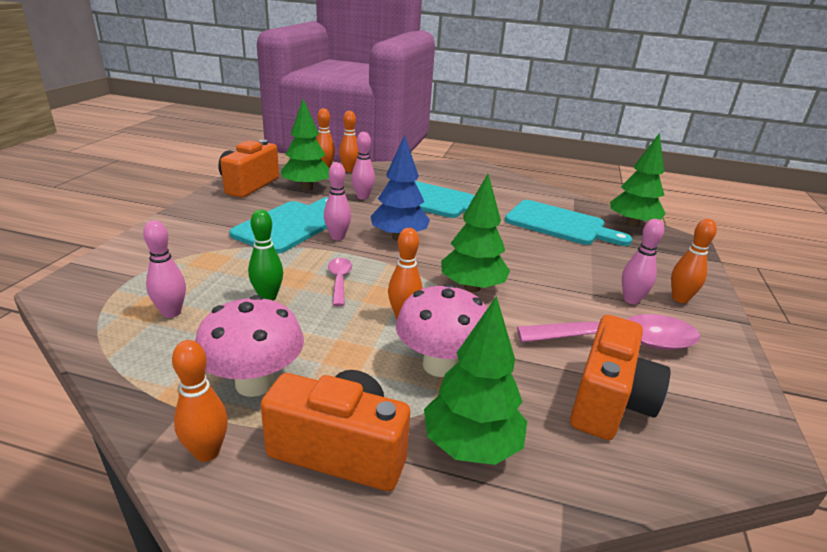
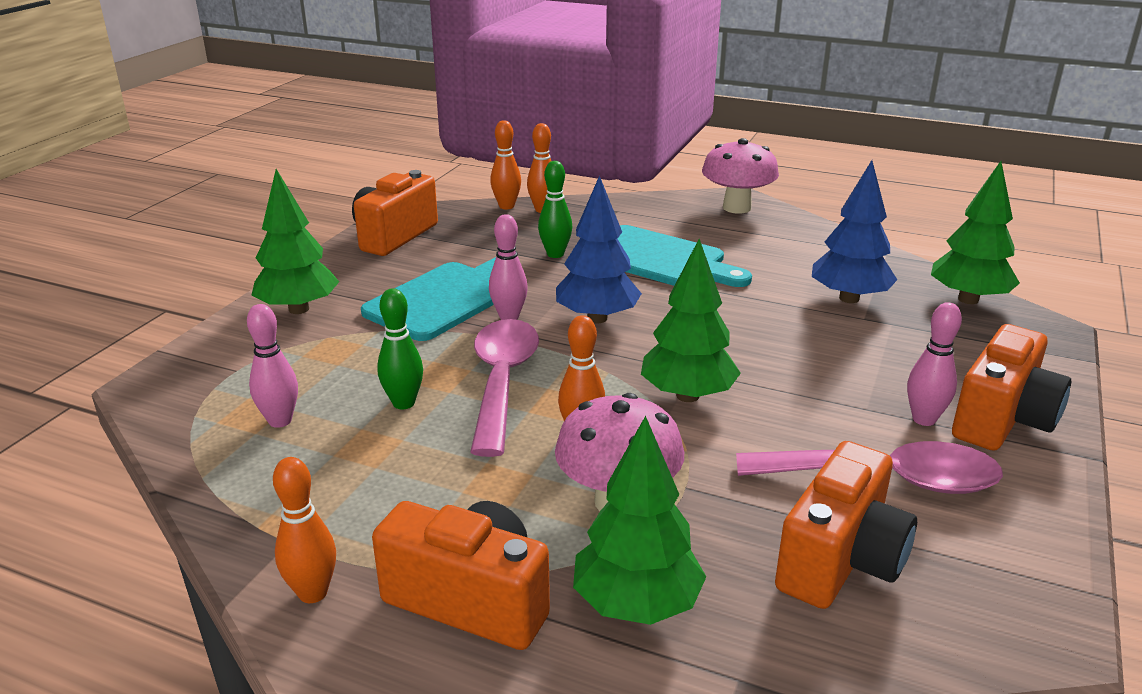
camera: 10 degrees right, 0 degrees up
pink mushroom [195,295,304,397] -> pink mushroom moved to [702,138,779,214]
green tree [281,98,329,191] -> green tree moved to [252,169,339,314]
pink spoon [328,258,352,306] -> pink spoon [470,319,539,457], size x1.95
pink bowling pin [352,132,375,200] -> green bowling pin [538,161,572,258]
turquoise cutting board [505,200,632,246] -> blue tree [812,160,897,303]
orange bowling pin [671,219,717,303] -> orange camera [952,324,1071,451]

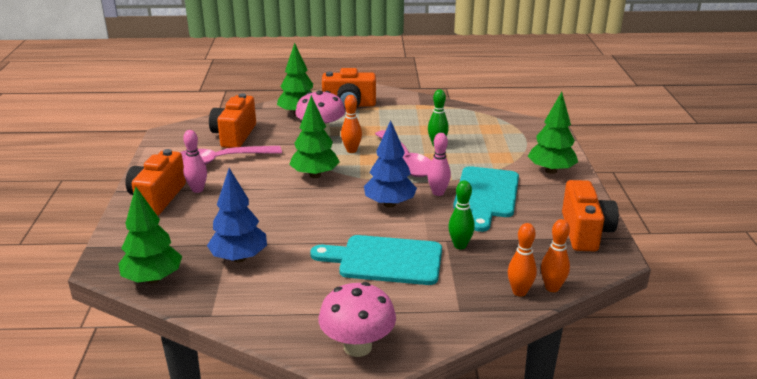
camera: 155 degrees right, 0 degrees up
pink bowling pin [247,304,298,428] -> none
orange bowling pin [273,457,336,603] -> none

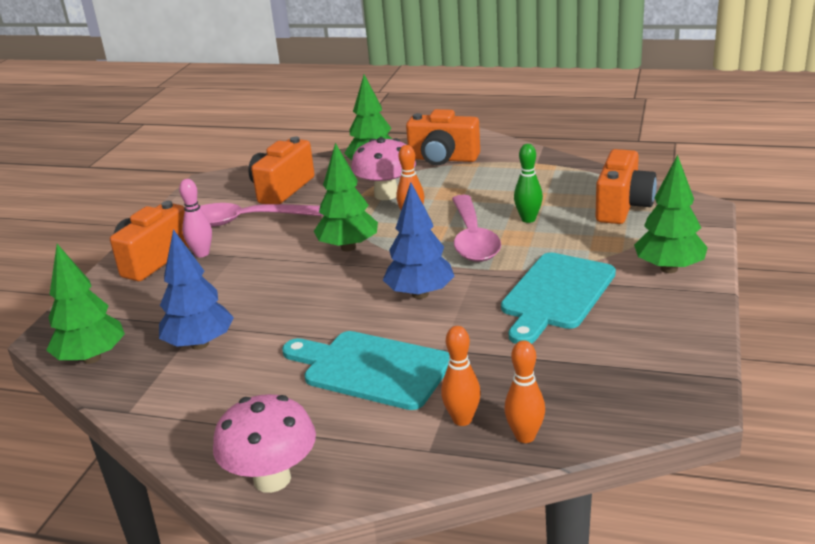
camera: 20 degrees right, 0 degrees up
pink bowling pin [427,133,451,196] -> none
green bowling pin [448,180,475,249] -> none
orange bowling pin [541,219,570,292] -> orange bowling pin moved to [441,326,481,426]
orange camera [562,180,619,251] -> orange camera moved to [595,149,657,224]

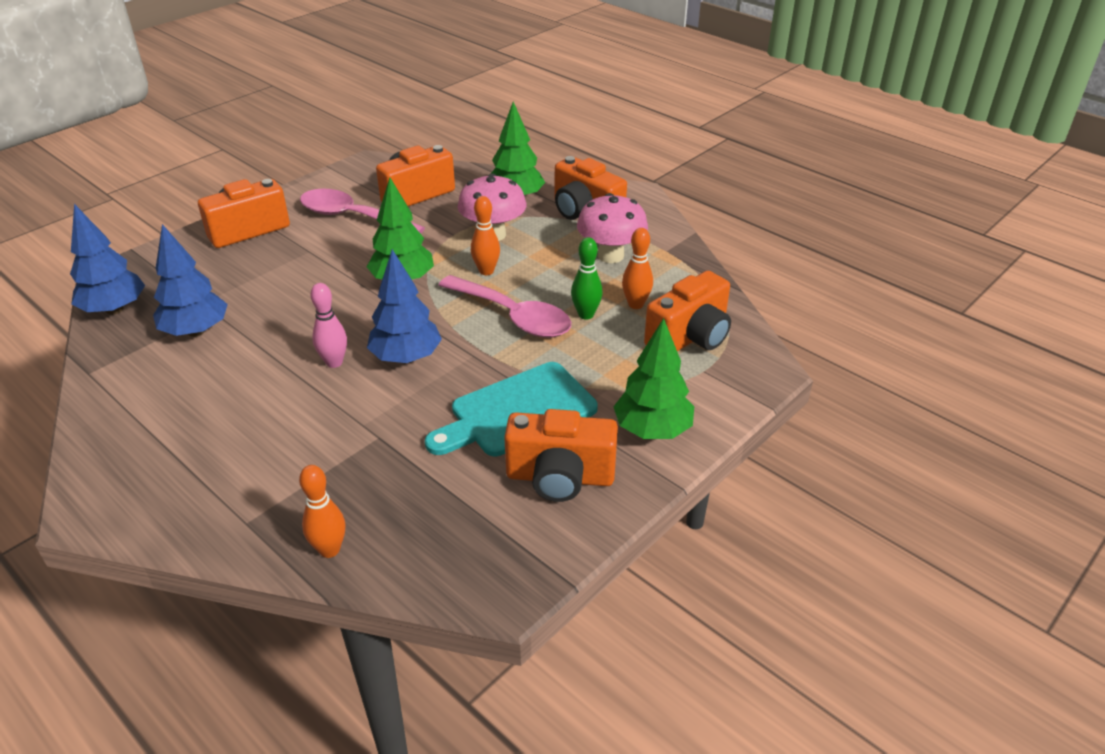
camera: 25 degrees right, 10 degrees up
green tree [46,244,125,364] -> blue tree [70,204,145,315]
pink bowling pin [179,179,212,257] -> pink bowling pin moved to [310,283,347,368]
pink mushroom [213,394,316,493] -> pink mushroom moved to [577,193,648,263]
turquoise cutting board [282,331,450,410] -> none
orange bowling pin [441,326,481,426] -> orange bowling pin moved to [622,228,653,309]
pink spoon [452,195,501,262] -> pink spoon turned 75 degrees counterclockwise [438,275,571,338]
none -> orange camera [504,409,618,502]

